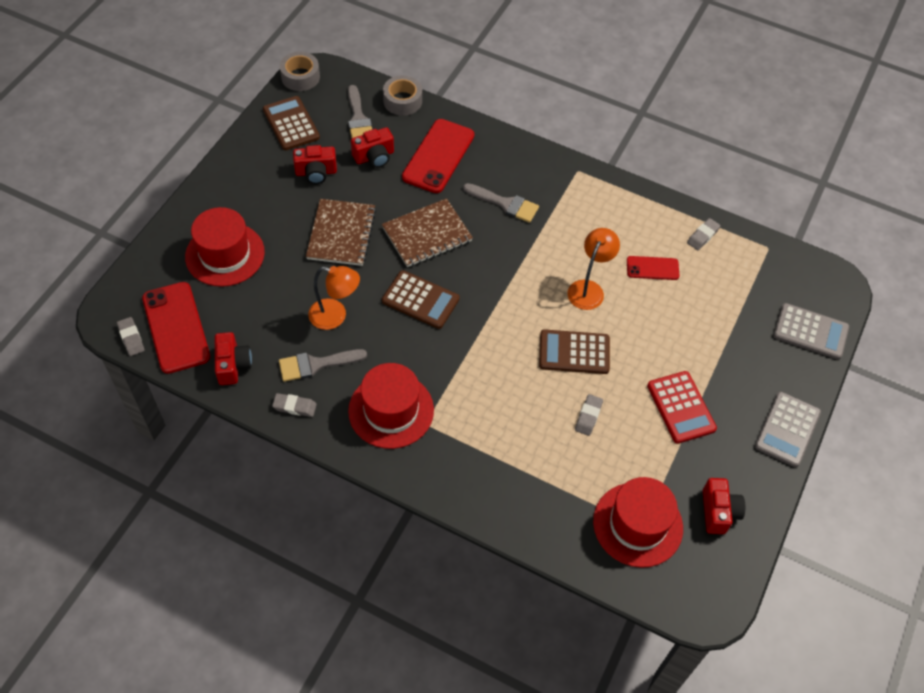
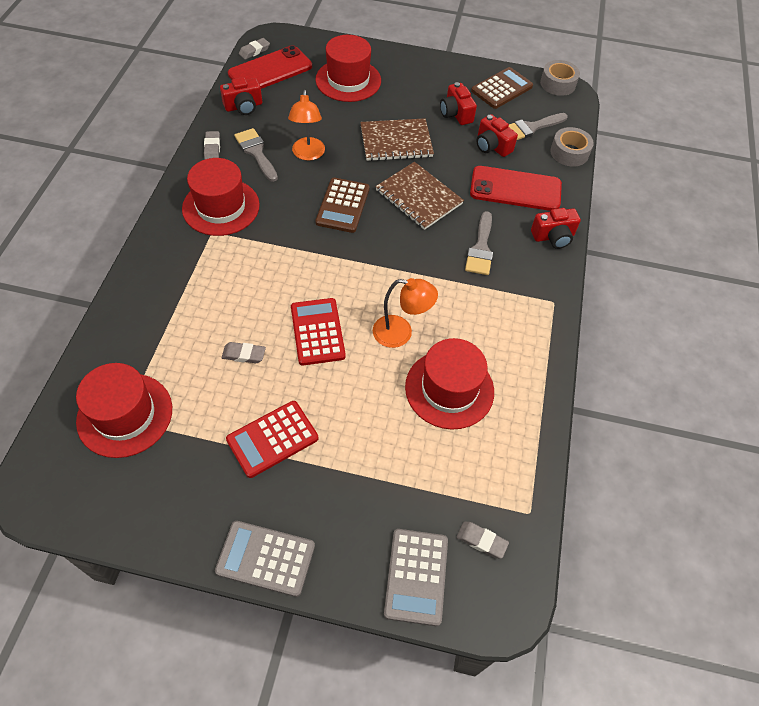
camera: 75 degrees right, 0 degrees up
brown calculator [539,329,610,374] -> red calculator [291,298,346,366]
red phone [627,256,679,280] -> red hat [405,338,494,429]
grey eraser [687,218,720,250] -> grey eraser moved to [456,522,509,559]
red camera [703,478,745,534] -> red camera moved to [531,208,581,249]

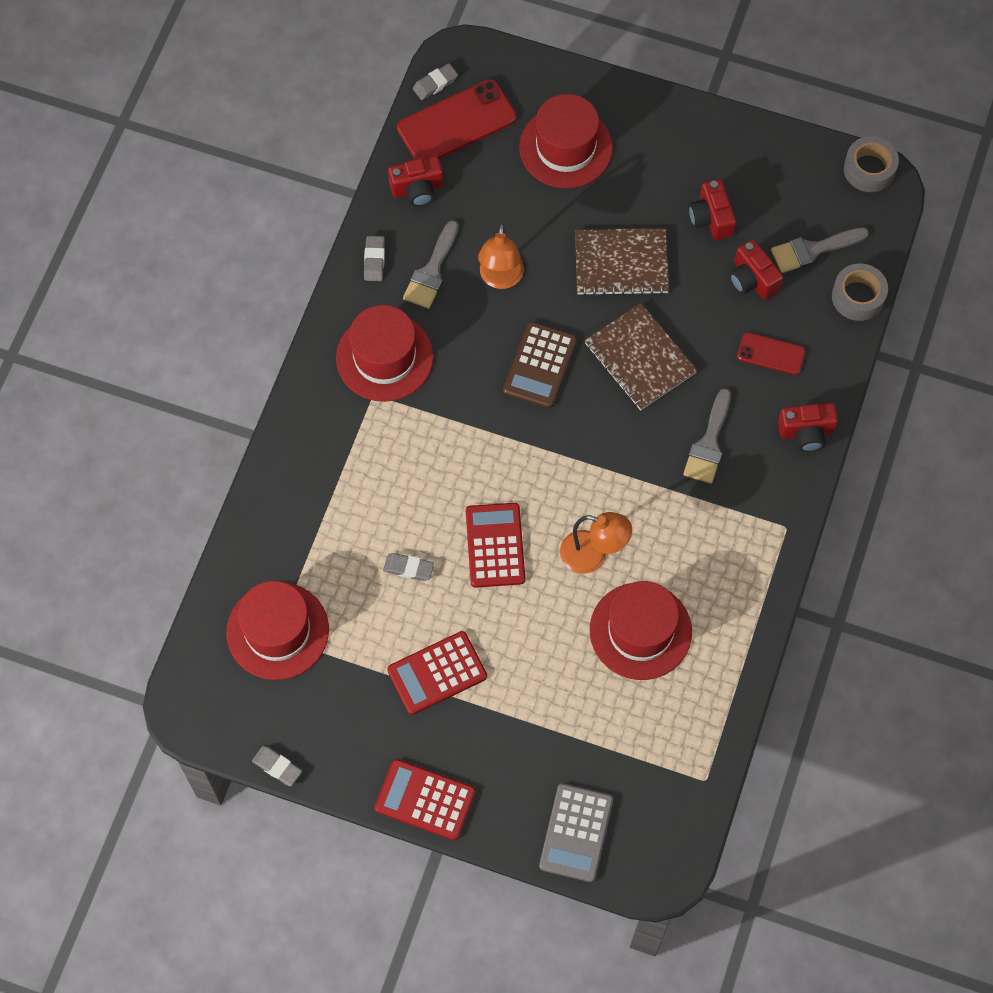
camera: 10 degrees right, 10 degrees up
grey calculator [215,521,315,597] -> red calculator [375,759,476,840]
grey brush [234,128,278,182] -> grey brush turned 135 degrees counterclockwise [403,220,459,309]
grey eraser [456,522,509,559] -> grey eraser moved to [252,746,302,786]
red phone [470,166,562,211] -> red phone [737,332,805,375], size x0.54
brown calculator [471,67,533,109] -> none

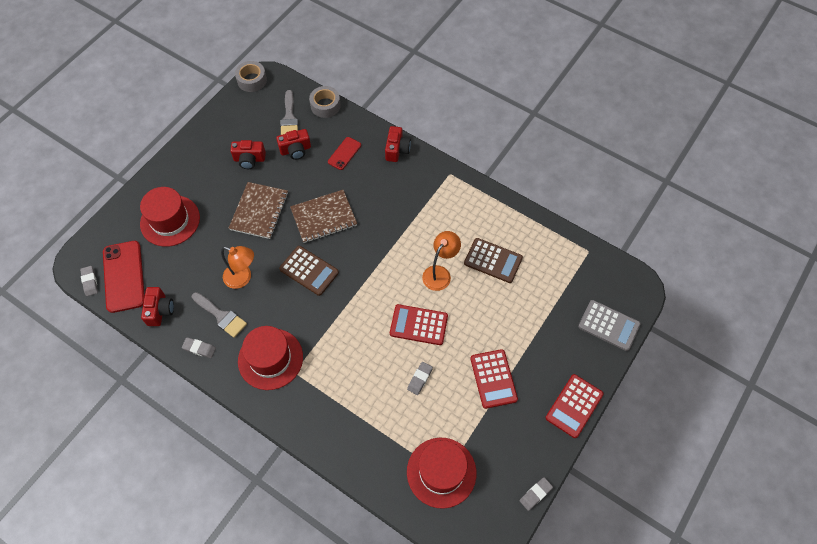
camera: 75 degrees left, 5 degrees down
red hat [590,581,692,680] -> brown calculator [464,238,523,283]
grey brush [683,388,731,484] -> none

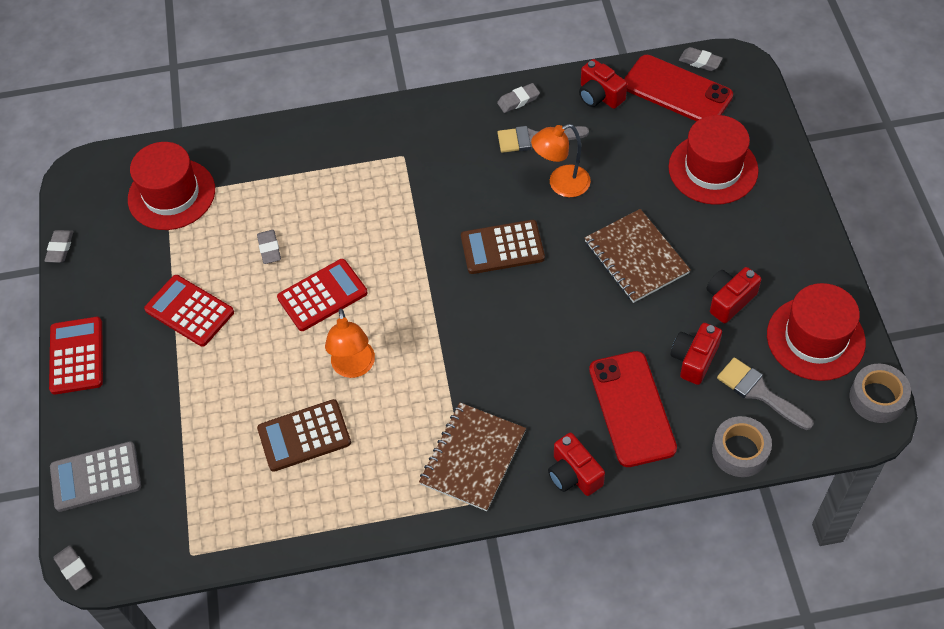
camera: 140 degrees right, 5 degrees down
red hat [238,326,303,390] -> red hat moved to [767,283,866,381]
brown notebook [290,190,357,243] -> brown notebook moved to [419,403,526,511]
red phone [328,137,361,170] -> red phone [589,351,677,467], size x1.84
none -> grey eraser [53,545,92,590]

